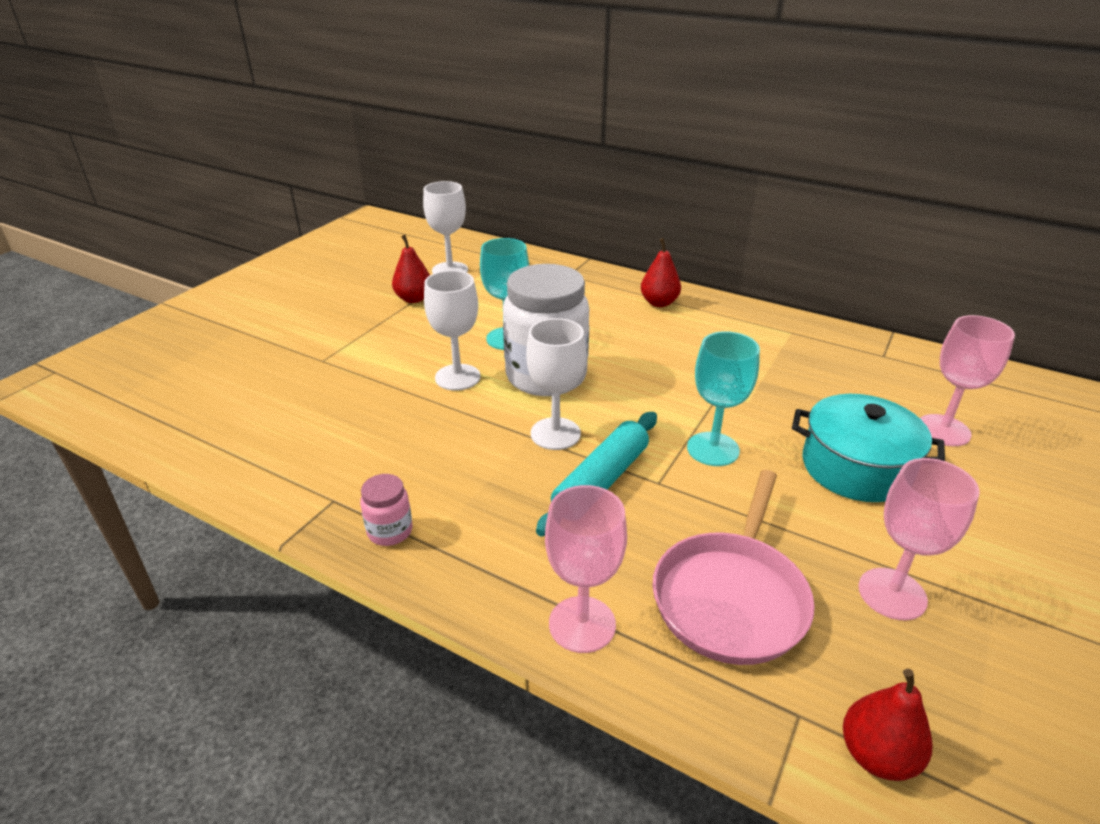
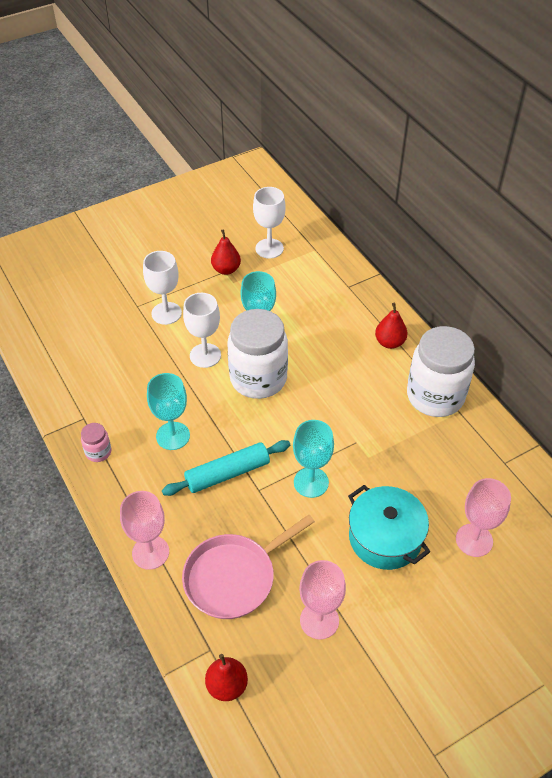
camera: 30 degrees right, 15 degrees up
white goblet [526,318,586,450] -> white goblet moved to [143,251,182,325]
none -> turquoise goblet [147,373,190,450]
none -> white jar [407,326,475,417]

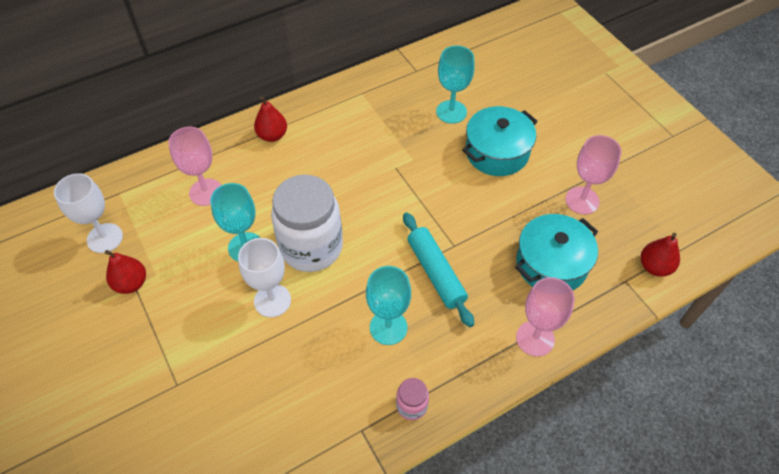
camera: 90 degrees left, 5 degrees up
white goblet [143,251,182,325] -> none
pink pan [182,515,315,619] -> turquoise pot [515,214,598,290]
turquoise goblet [293,420,334,498] -> turquoise goblet moved to [436,46,475,124]
white jar [407,326,475,417] -> none
pink goblet [456,478,511,557] -> pink goblet moved to [168,127,221,206]

